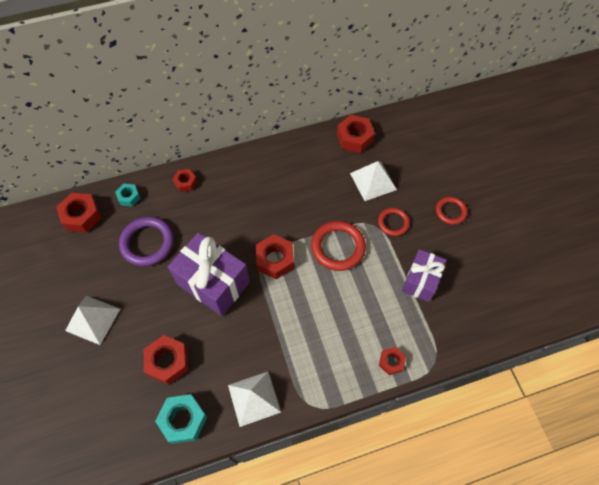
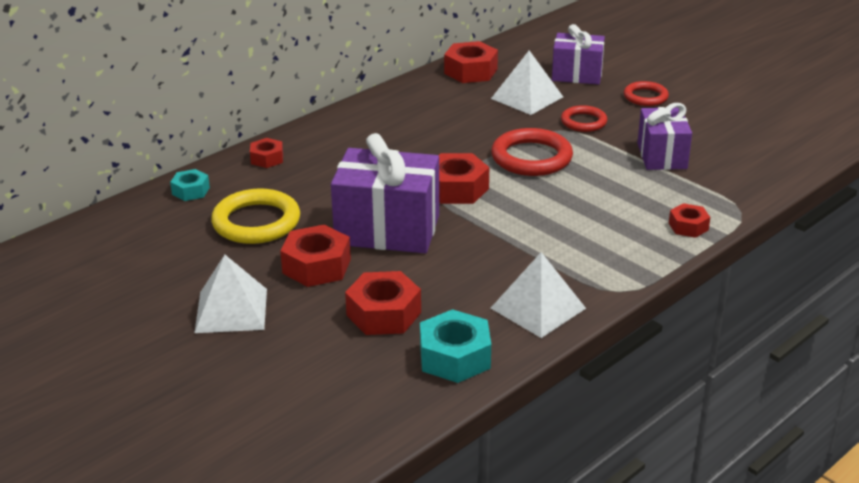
camera: 25 degrees left, 30 degrees down
red nut [56,193,102,233] -> red nut moved to [280,225,351,287]
purple ring [119,217,174,266] -> yellow ring [211,189,300,244]
none -> purple gift [552,24,605,85]

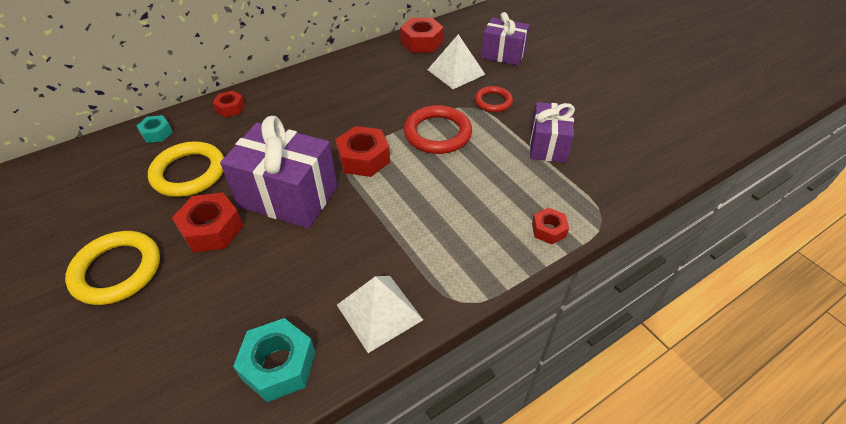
camera: 10 degrees right, 15 degrees up
white pyramid [195,255,267,333] -> yellow ring [65,231,160,305]
red nut [345,271,421,335] -> none
red ring [624,81,669,106] -> none

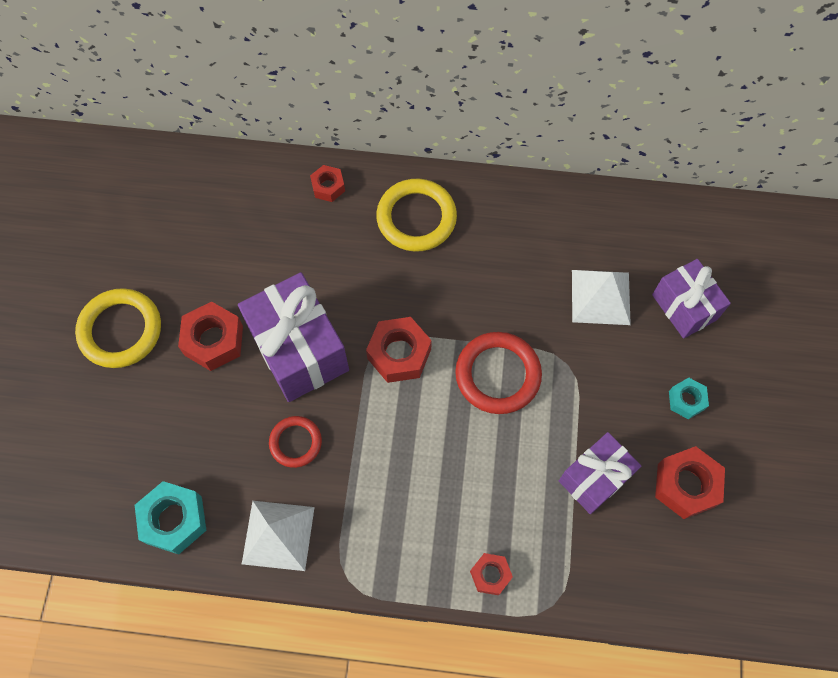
camera: 40 degrees right, 20 degrees up
turquoise nut [137,115,173,143] -> turquoise nut moved to [669,378,709,419]
yellow ring [148,141,224,197] -> yellow ring moved to [376,179,457,252]
red nut [400,18,444,53] -> red nut moved to [655,446,725,519]
red ring [475,86,513,112] -> red ring moved to [269,416,322,468]

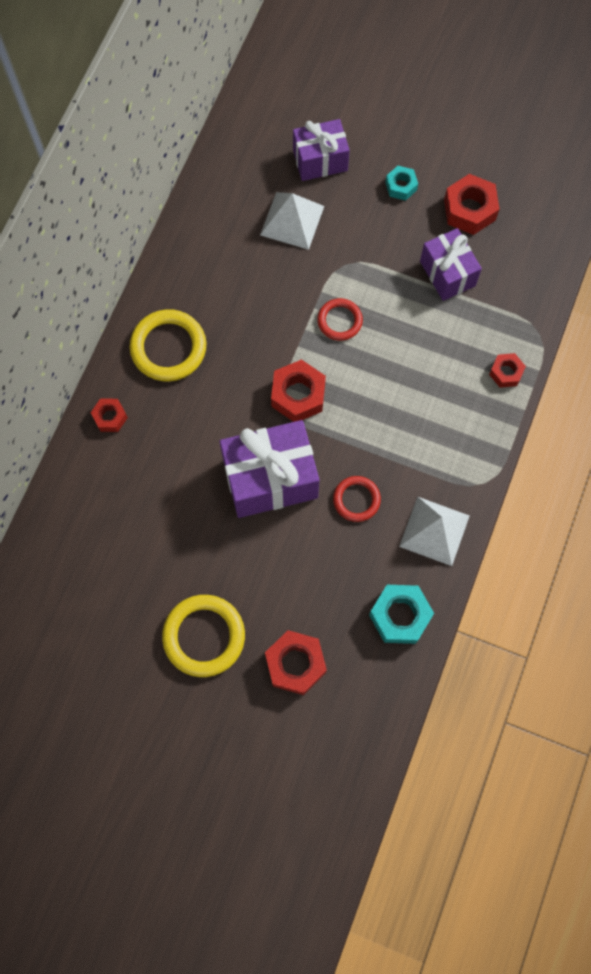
camera: 75 degrees left, 5 degrees up
red nut [178,302,243,371] -> red nut moved to [265,630,327,695]
red ring [455,332,542,414] -> red ring [317,298,363,341], size x0.60

